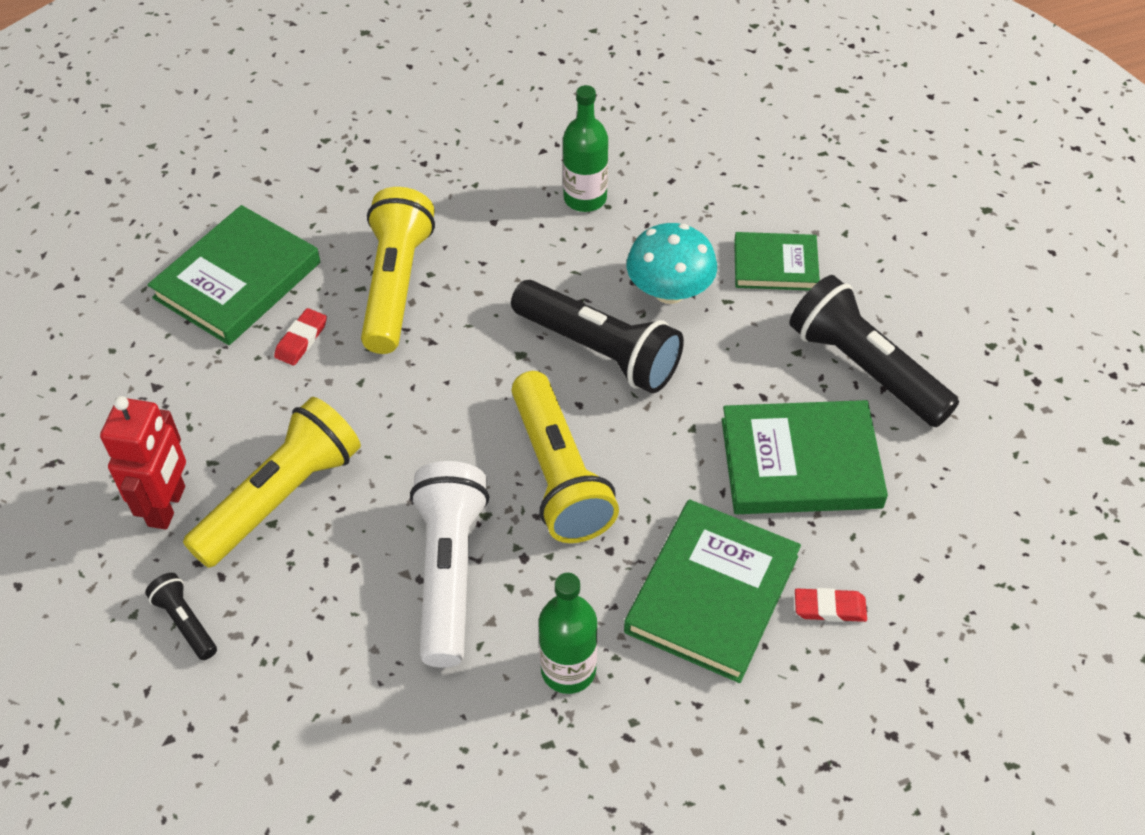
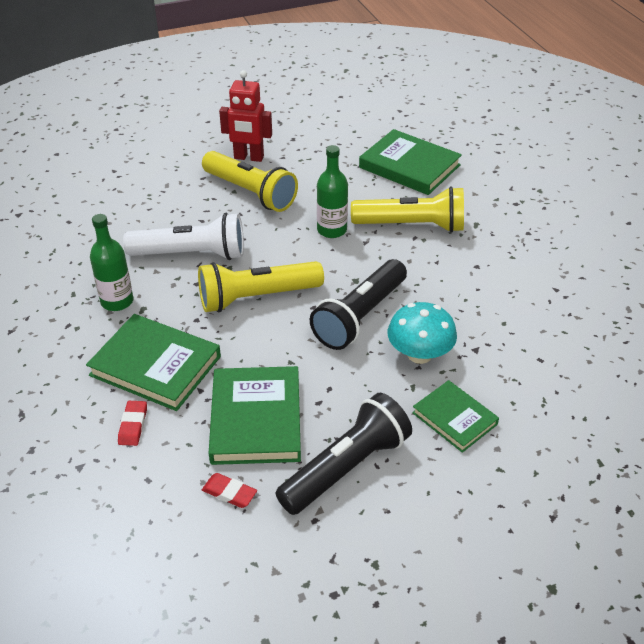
camera: 90 degrees right, 10 degrees down
black flashlight [145,573,217,660] -> none
red eraser [274,308,327,366] -> red eraser moved to [202,473,257,508]
green bottle [563,85,608,212] -> green bottle moved to [317,145,348,238]
green book [734,232,820,290] -> green book turned 45 degrees counterclockwise [412,380,499,453]

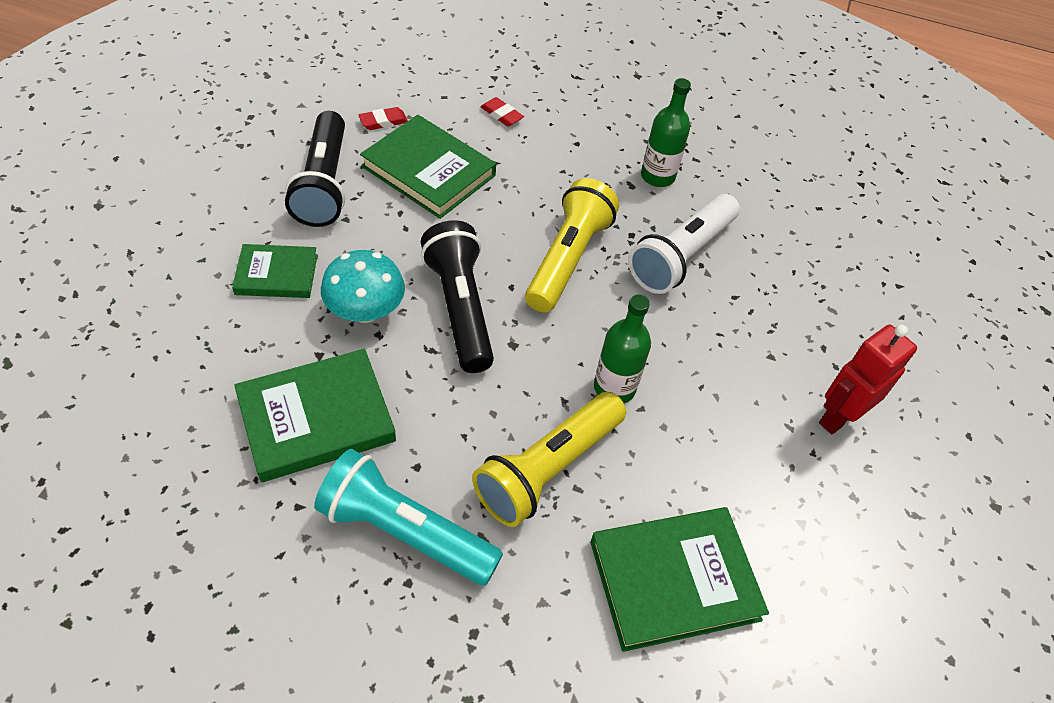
camera: 125 degrees right, 10 degrees up
green book [86,314,221,411] -> green book moved to [234,349,396,482]
yellow flashlight [202,151,298,212] -> none
none -> turquoise flashlight [314,449,503,586]

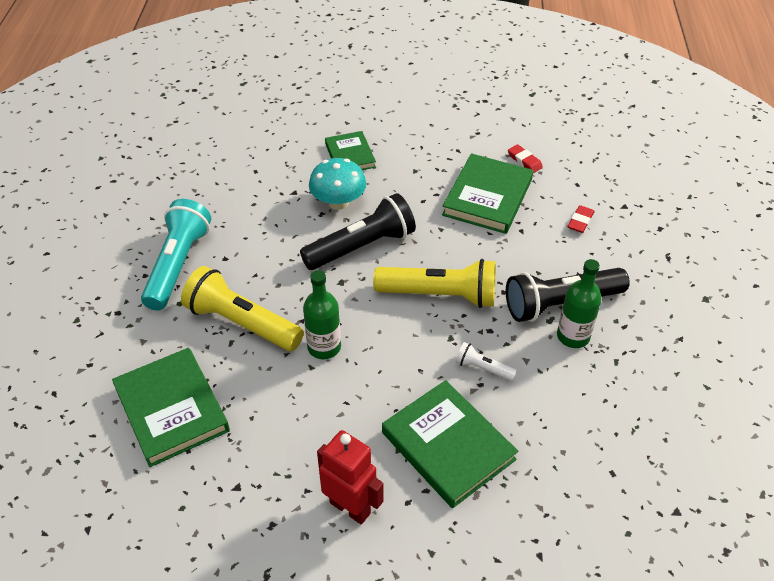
camera: 80 degrees right, 5 degrees down
green book [234,349,396,482] -> green book moved to [382,380,518,508]
black flashlight [285,111,345,227] -> black flashlight moved to [506,268,630,322]
white flashlight [628,194,740,294] -> white flashlight [455,342,517,381], size x0.47

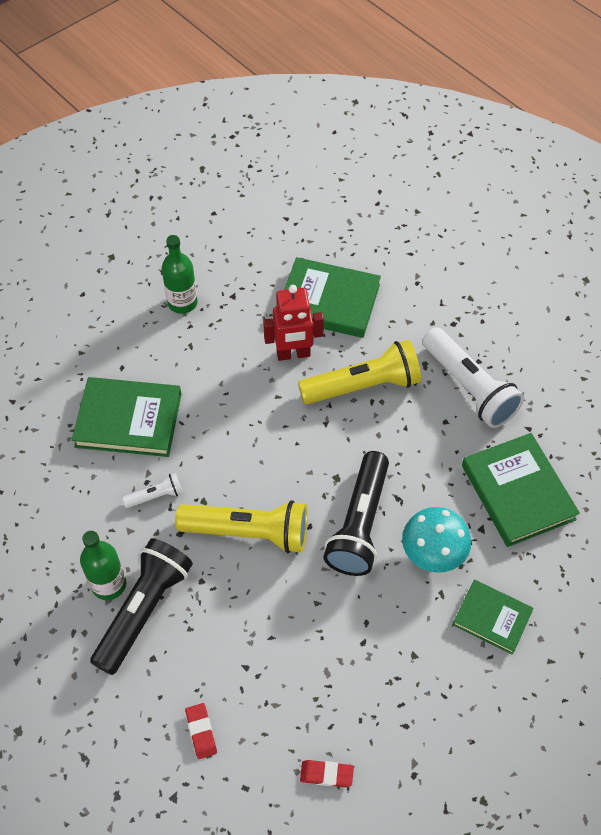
camera: 135 degrees right, 10 degrees up
turquoise flashlight [141,199,211,311] -> white flashlight [422,327,524,428]
green bottle [303,270,341,359] -> green bottle moved to [162,235,198,314]
red robot [317,430,384,524] -> red robot moved to [263,285,324,361]
yellow flashlight [373,259,496,308] -> yellow flashlight turned 135 degrees counterclockwise [175,500,308,553]
green book [442,153,533,234] -> green book moved to [462,433,580,547]

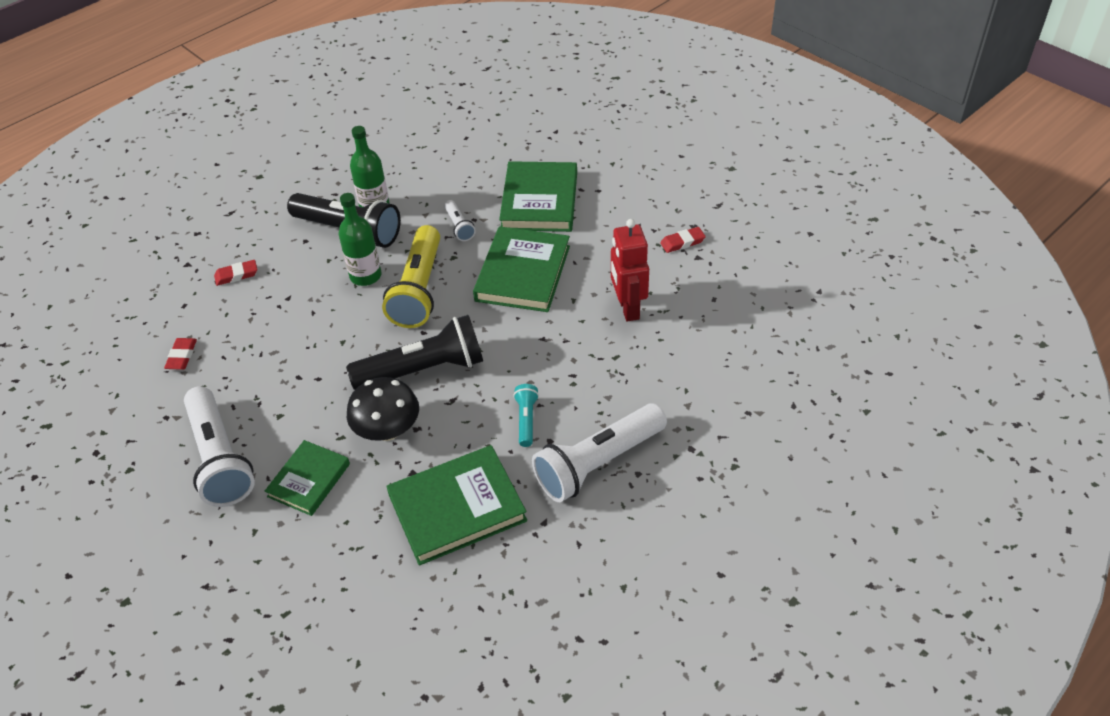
camera: 90 degrees right, 10 degrees down
green bottle [162,235,198,314] -> green bottle moved to [338,193,382,286]
green book [284,257,381,338] -> green book moved to [473,226,570,312]
yellow flashlight [298,340,421,404] -> none
black flashlight [324,451,389,576] -> black flashlight turned 150 degrees clockwise [346,315,483,390]
turquoise mushroom [402,507,471,573] -> black mushroom [347,377,419,441]
none -> white flashlight [184,386,255,507]
none -> turquoise flashlight [513,384,539,447]
none -> red eraser [660,227,706,253]

